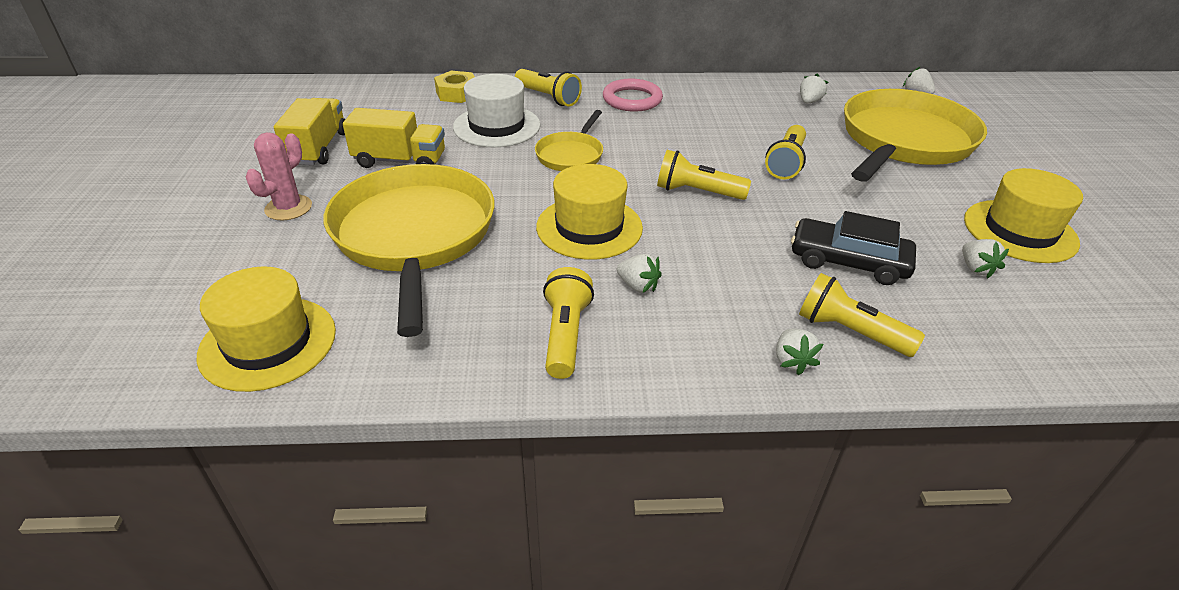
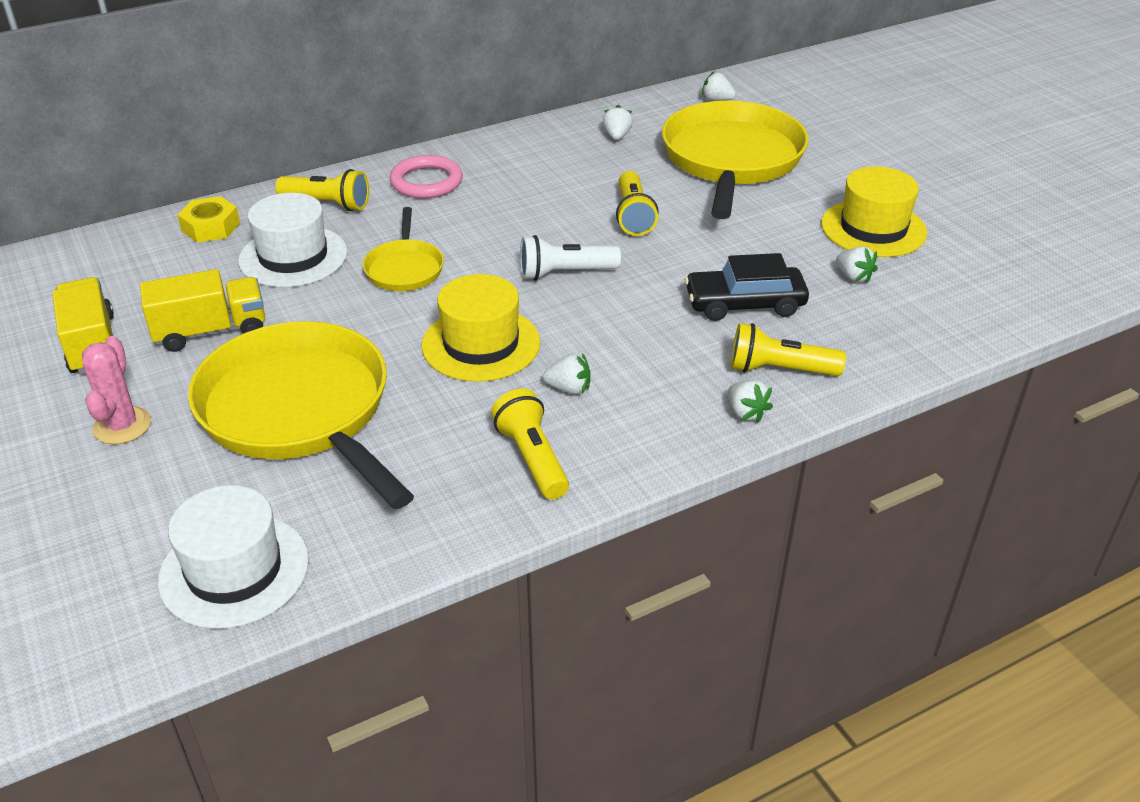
camera: 25 degrees left, 0 degrees up
yellow hat [197,267,336,392] -> white hat [158,485,309,629]
yellow flashlight [657,150,751,200] -> white flashlight [520,235,621,281]

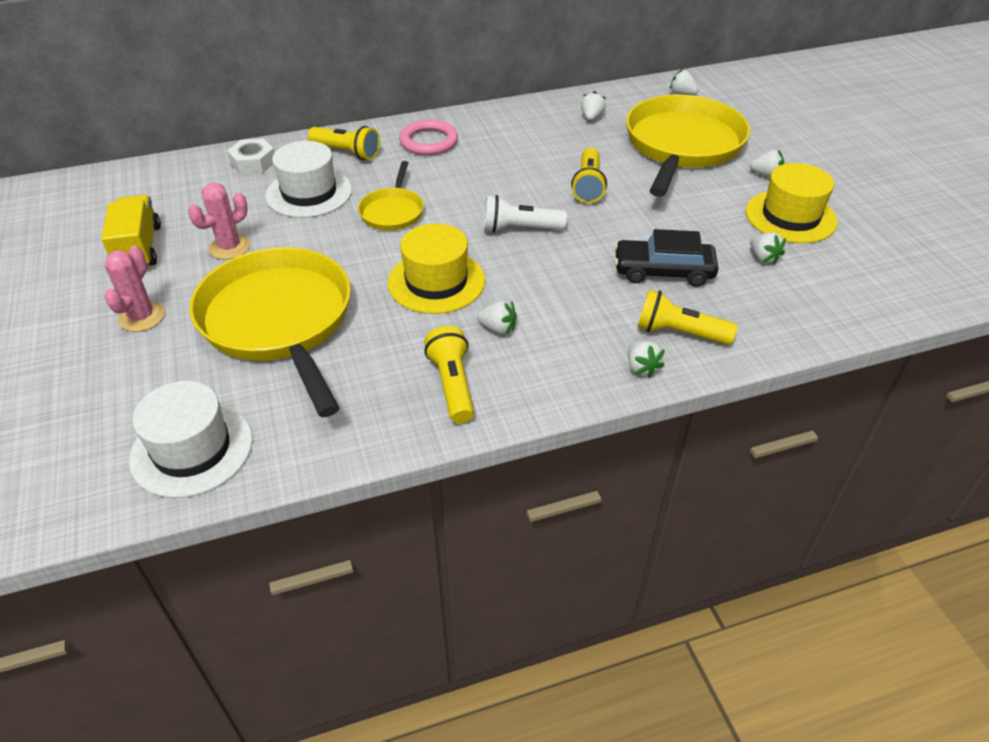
camera: 10 degrees right, 5 degrees up
yellow truck [140,269,265,352] -> pink cactus [188,183,250,260]
yellow nut [177,196,240,242] -> white nut [227,139,274,174]
none -> white strawberry [750,150,784,178]

